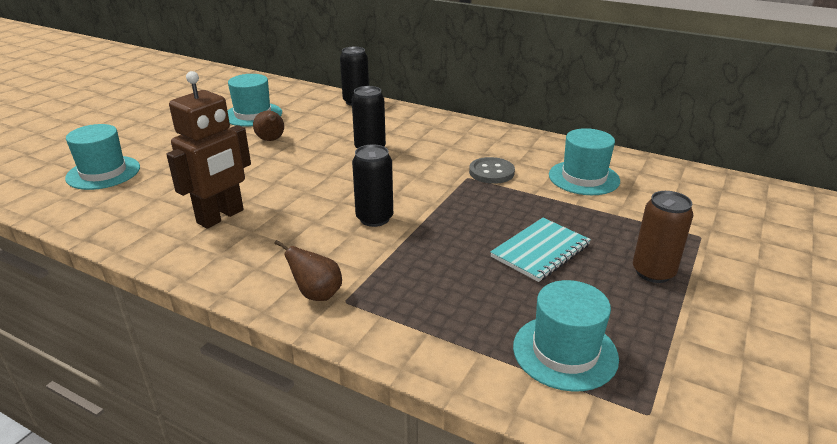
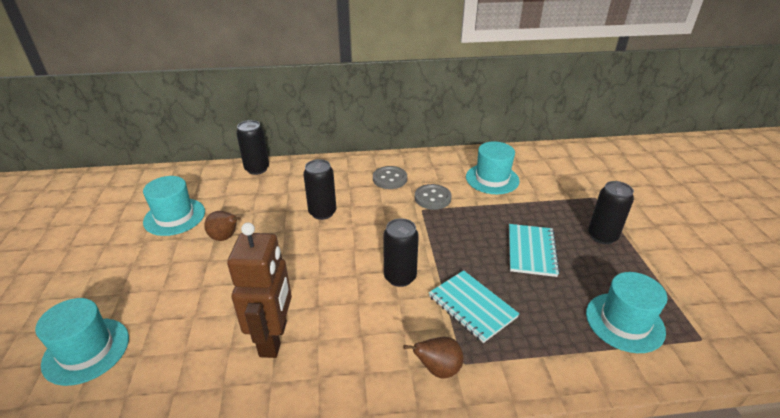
camera: 35 degrees left, 5 degrees up
brown can [633,191,693,283] -> black can [588,181,634,244]
none -> grey button [373,166,407,189]
none -> turquoise notebook [429,270,520,343]

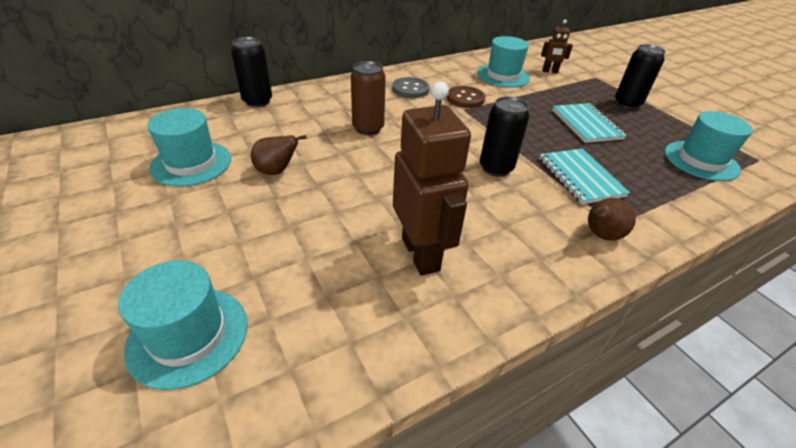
camera: 25 degrees left, 5 degrees up
black can [303,159,336,220] -> brown can [351,61,386,135]
grey button [415,184,451,210] -> brown button [447,86,485,108]
turquoise notebook [429,270,520,343] -> turquoise notebook turned 45 degrees clockwise [539,148,630,204]
none -> brown robot [541,19,573,73]

